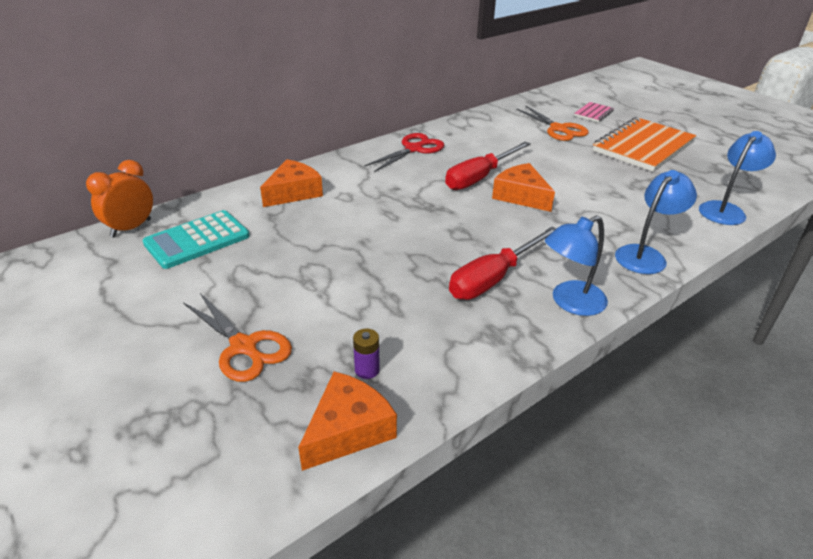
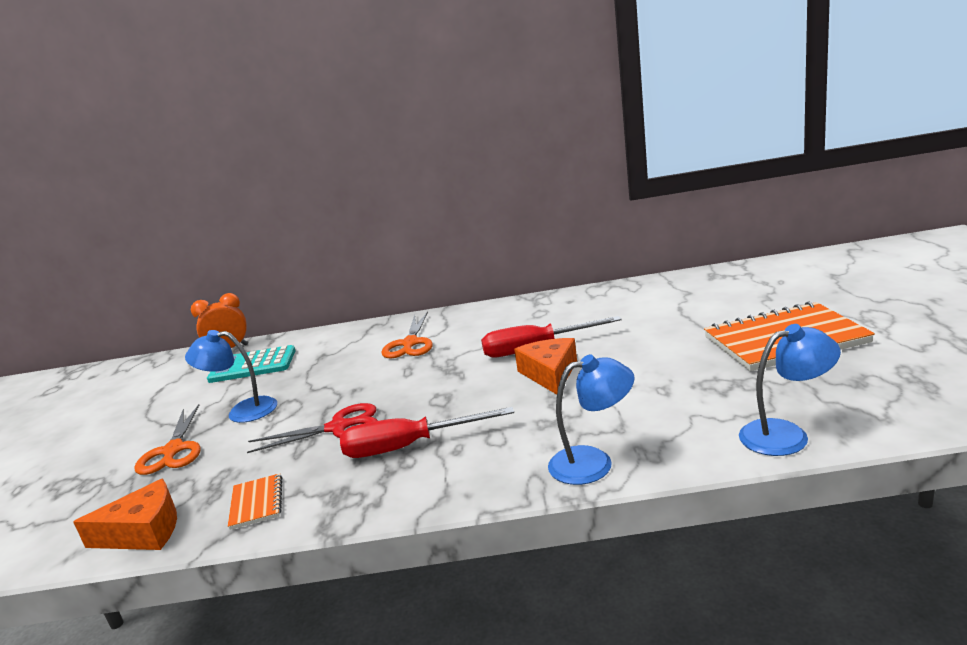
camera: 40 degrees right, 15 degrees down
orange cheese [260,159,323,207] -> none
purple battery [353,329,380,379] -> none
red scissors [364,133,444,172] -> red scissors moved to [247,403,378,453]
orange scissors [517,105,589,141] -> orange scissors moved to [381,312,433,359]
blue lamp [545,215,608,316] -> blue lamp moved to [185,330,277,423]
pink notebook [574,102,614,122] -> none
none -> orange notebook [228,473,282,530]

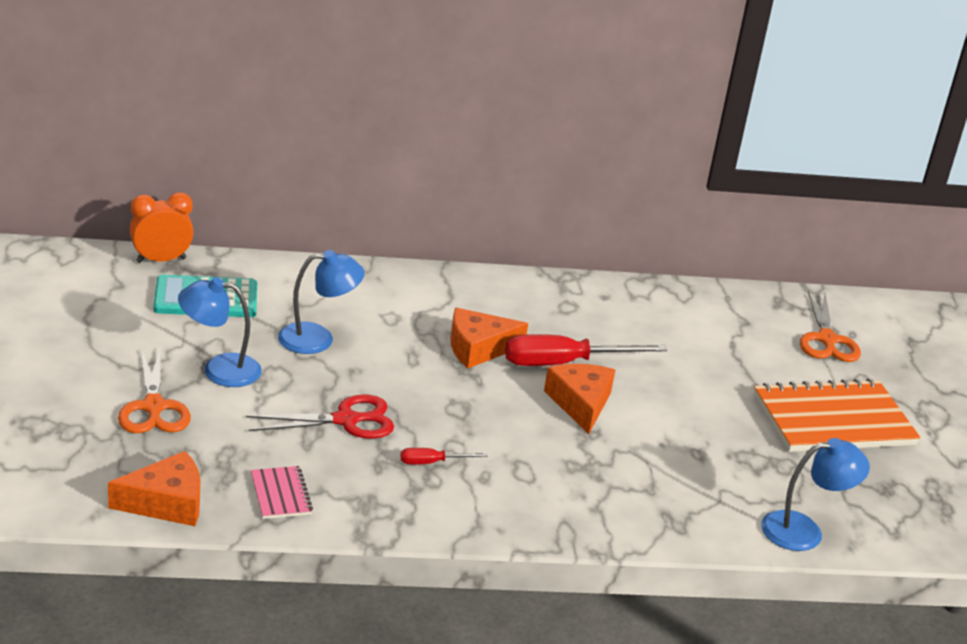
camera: 10 degrees left, 10 degrees up
orange notebook [228,473,282,530] -> pink notebook [251,466,313,519]
red screwdriver [340,407,514,458] -> red screwdriver [401,448,487,465], size x0.48
orange scissors [381,312,433,359] -> orange scissors moved to [800,292,861,362]
blue lamp [548,355,635,485] -> blue lamp moved to [278,250,365,354]
none -> orange cheese [450,308,528,368]

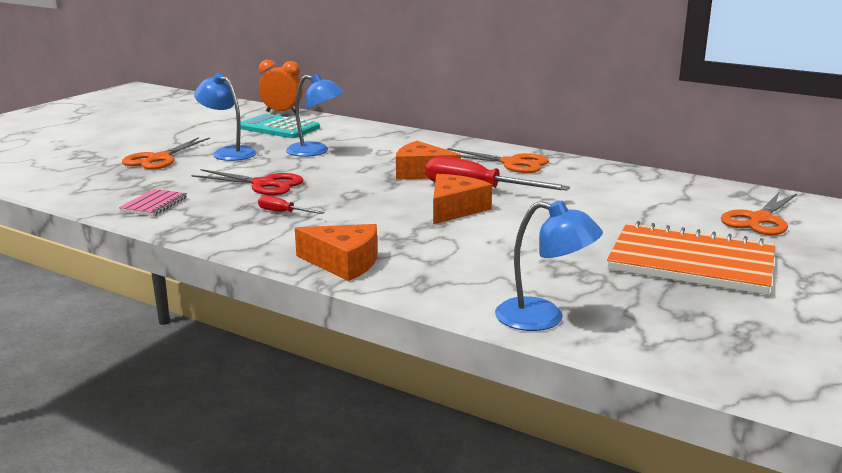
camera: 40 degrees right, 10 degrees down
orange cheese [108,451,200,526] -> orange cheese moved to [295,224,377,281]
none -> orange scissors [447,148,549,173]

